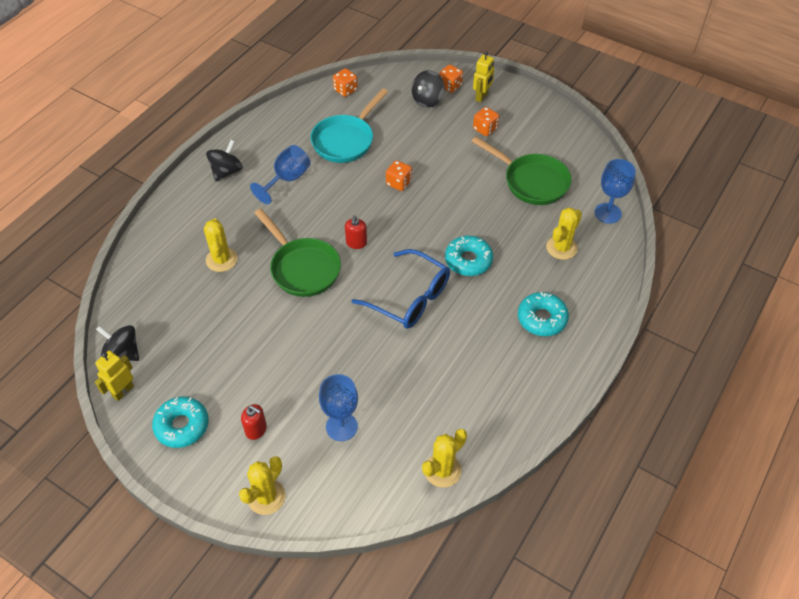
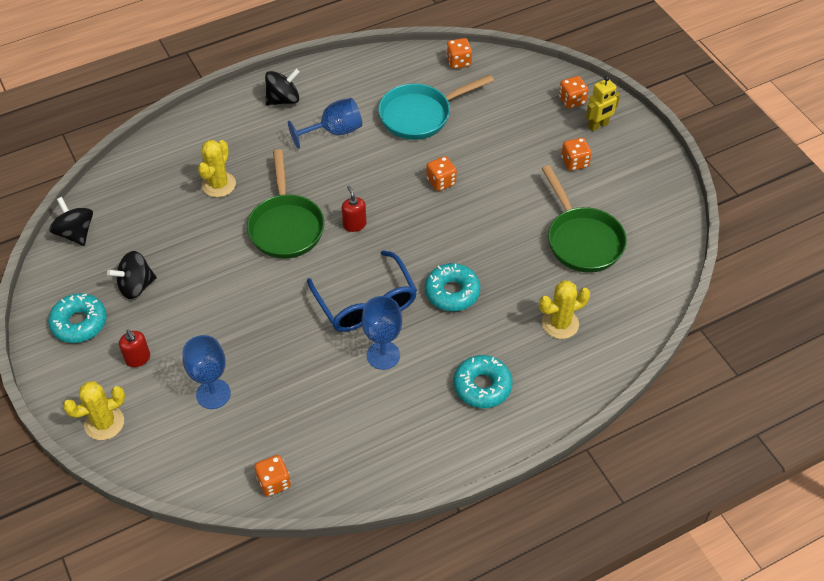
camera: 30 degrees right, 0 degrees up
yellow robot [95,351,134,401] -> none
red soap dispenser [345,215,367,249] -> red soap dispenser turned 120 degrees clockwise [342,186,366,232]
black spinning top [412,70,445,107] -> black spinning top moved to [107,251,157,299]
yellow cactus [422,429,467,488] -> orange dice [254,455,291,497]
blue goblet [595,159,636,224] -> blue goblet moved to [362,296,402,370]

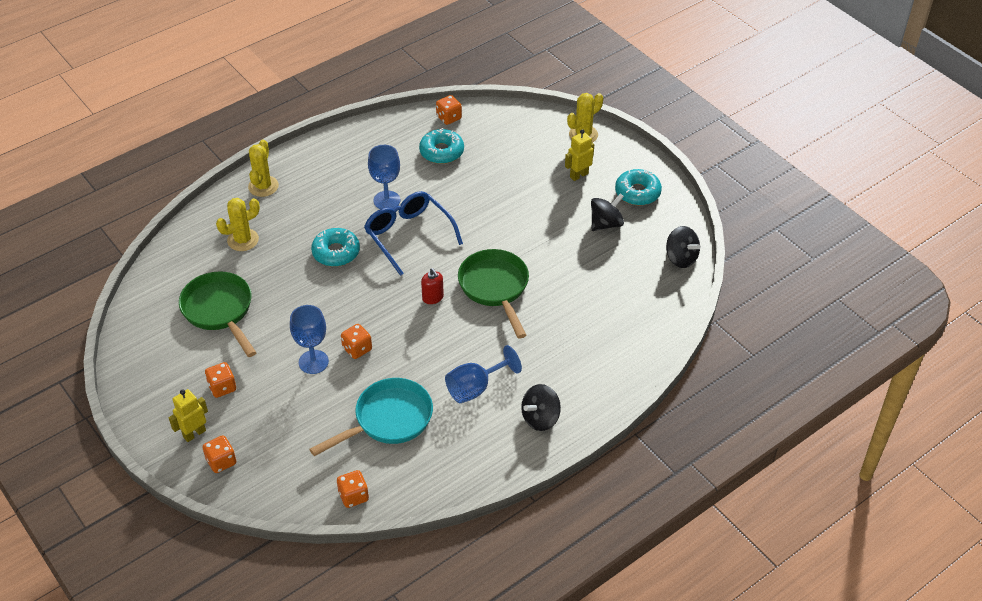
camera: 170 degrees right, 5 degrees down
red soap dispenser [119,330,150,367] -> yellow robot [565,129,594,181]
blue goblet [182,335,231,409] -> blue goblet moved to [290,305,329,374]
yellow cactus [198,140,236,197] -> yellow cactus moved to [248,140,279,197]
turquoise donut [454,355,513,408] -> turquoise donut moved to [419,128,464,164]

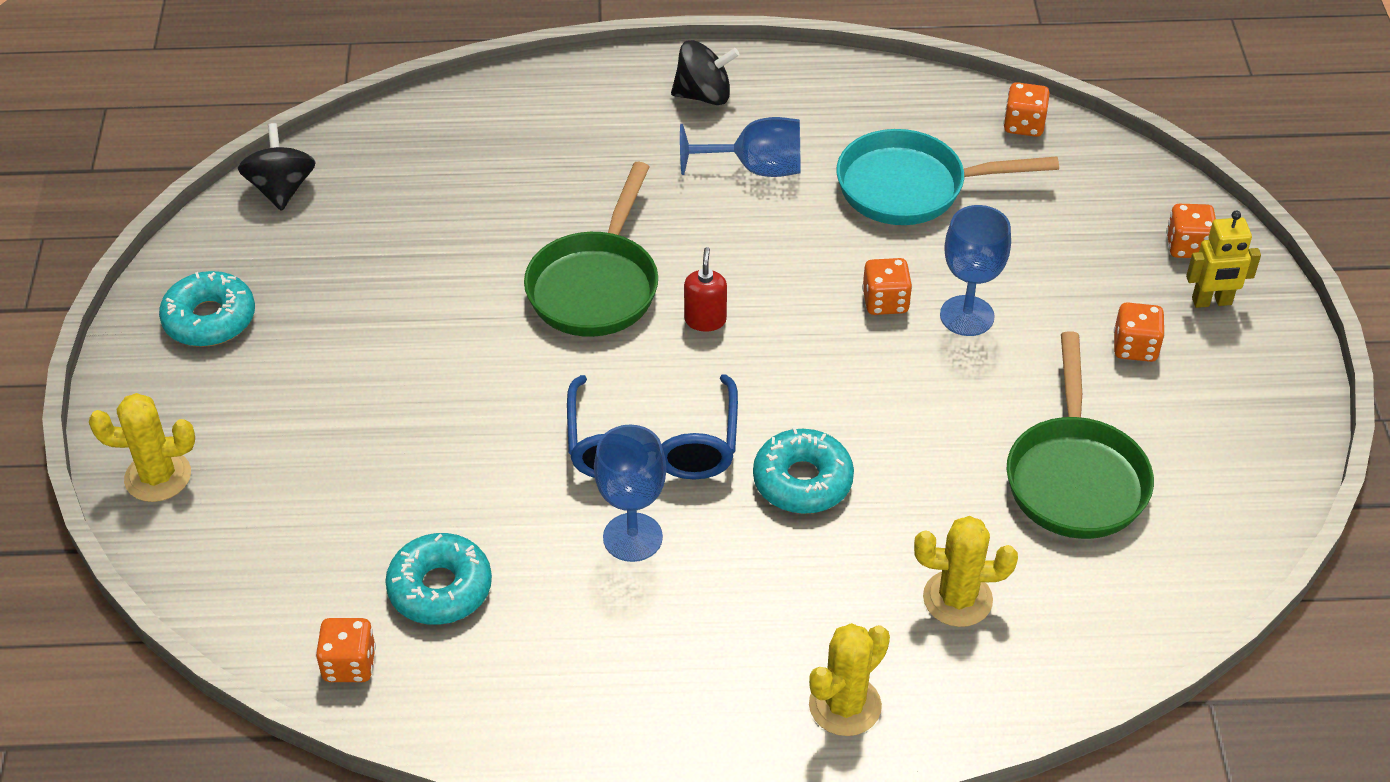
camera: 145 degrees left, 0 degrees up
yellow robot [565,129,594,181] -> none
black spinning top [591,193,624,231] -> none

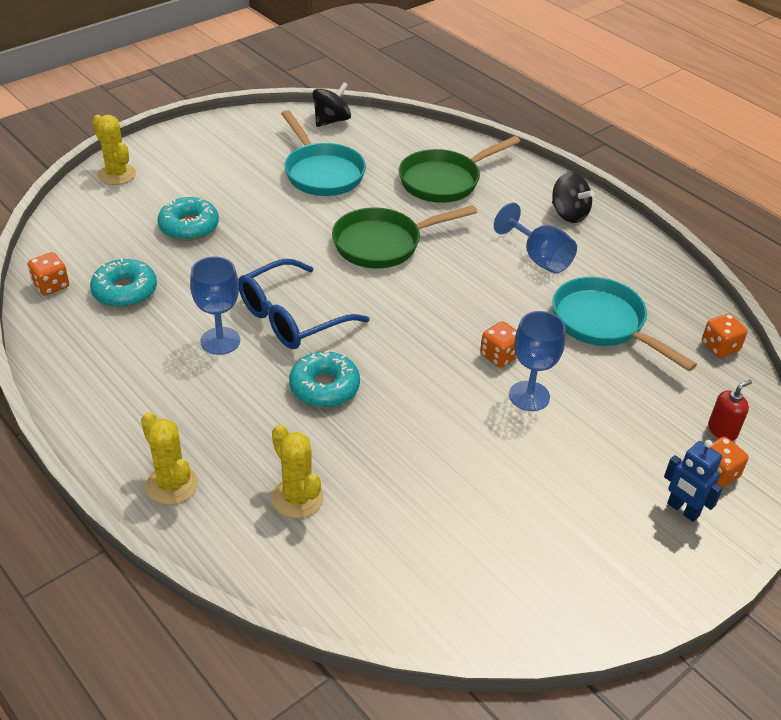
camera: 50 degrees right, 5 degrees down
turquoise donut [159,271,255,347] -> turquoise donut moved to [158,197,219,241]
red soap dispenser [684,247,727,331] -> red soap dispenser moved to [708,380,752,441]
yellow cactus [809,623,890,736] -> yellow cactus turned 45 degrees clockwise [141,412,198,505]
green pan [1007,331,1154,539] -> green pan moved to [399,136,520,203]
orange dice [1114,302,1165,362] -> none
yellow robot [1186,211,1261,308] -> blue robot [664,440,723,522]
none -> turquoise pan [281,110,366,196]

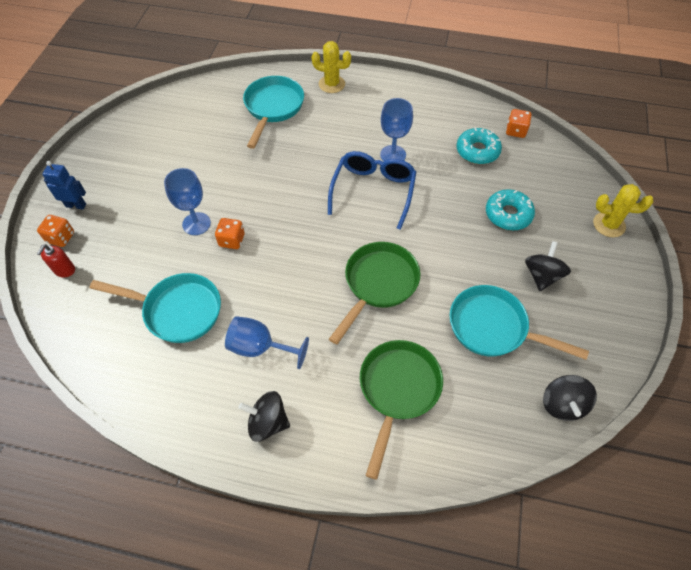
camera: 145 degrees right, 15 degrees up
yellow cactus [272,425,324,518] -> turquoise pan [243,76,304,149]
turquoise donut [289,350,360,407] -> none
orange dice [702,314,748,358] -> none
none -> black spinning top [525,241,571,291]

